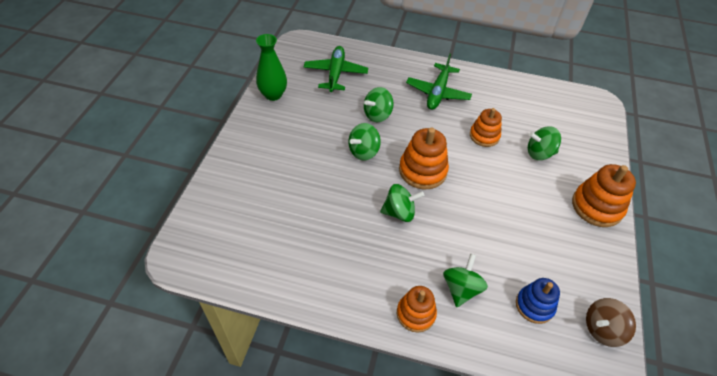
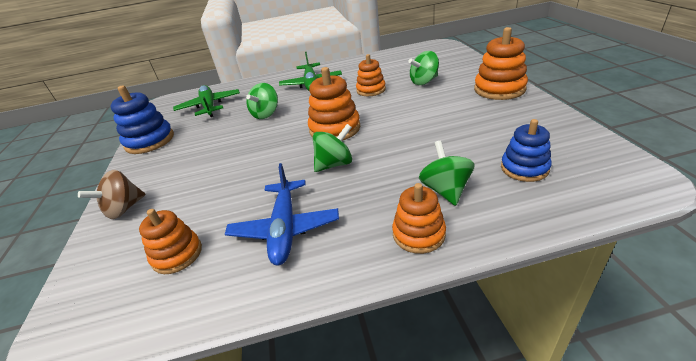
camera: 20 degrees left, 15 degrees down
green vase [256,34,287,101] -> blue stacking toy [110,86,174,154]
green spinning top [348,123,381,160] -> none
brown spinning top [586,298,636,347] -> brown spinning top moved to [78,170,146,219]
none -> orange stacking toy [139,209,202,274]
none -> blue plane [225,163,339,265]

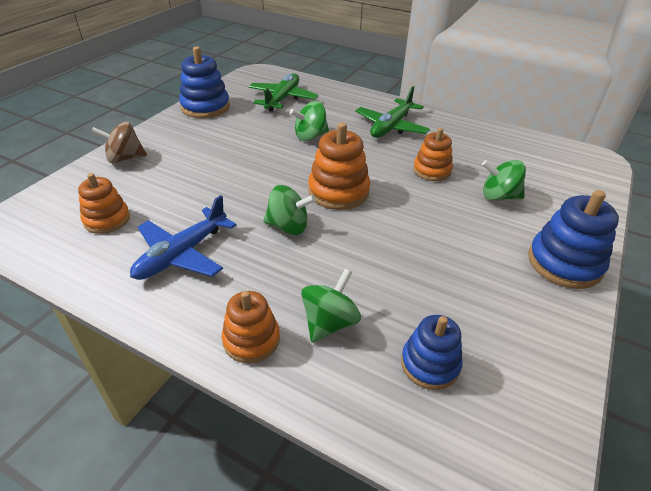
camera: 35 degrees right, 5 degrees up
orange stacking toy [474,27,528,100] -> blue stacking toy [528,190,619,289]

